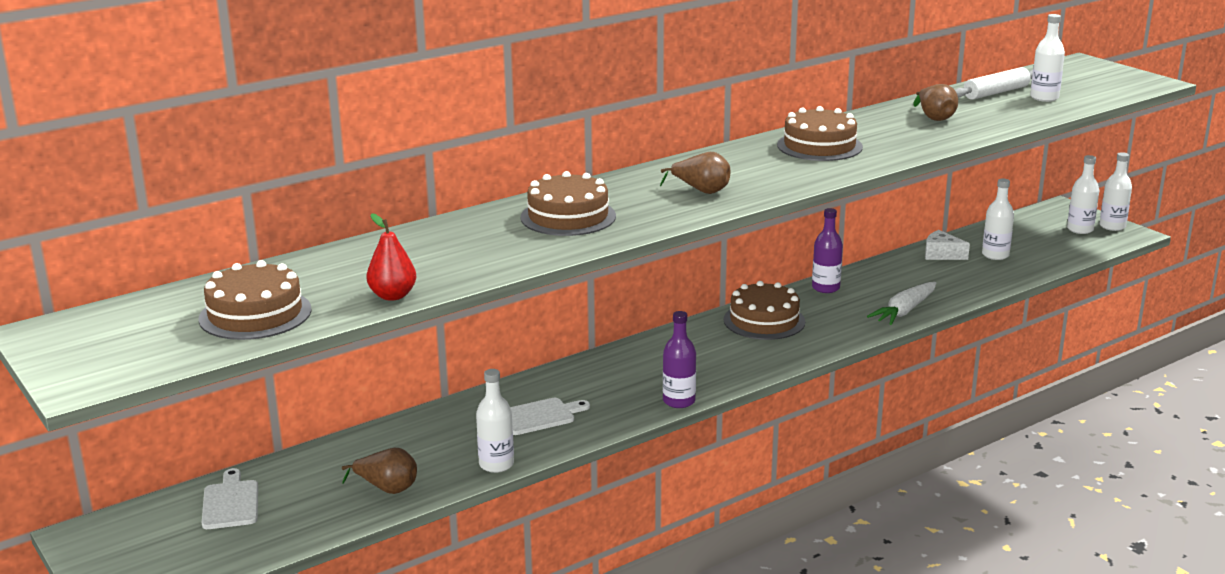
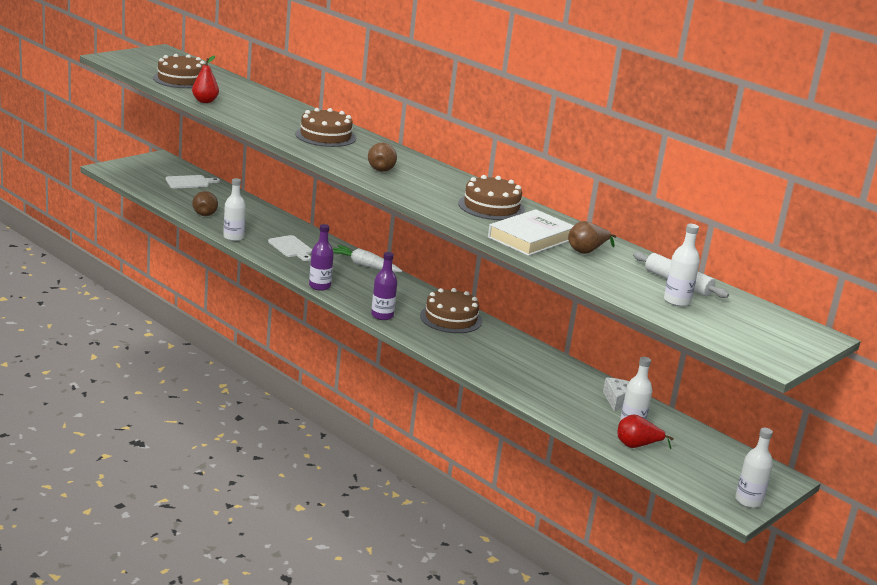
camera: 75 degrees right, 0 degrees up
purple bottle [812,208,843,293] -> purple bottle moved to [371,252,397,320]
white carrot [867,282,936,325] -> white carrot moved to [333,245,402,273]
white bottle [1067,155,1099,234] -> none
none -> white book [488,209,574,256]
none -> red pear [618,415,674,449]

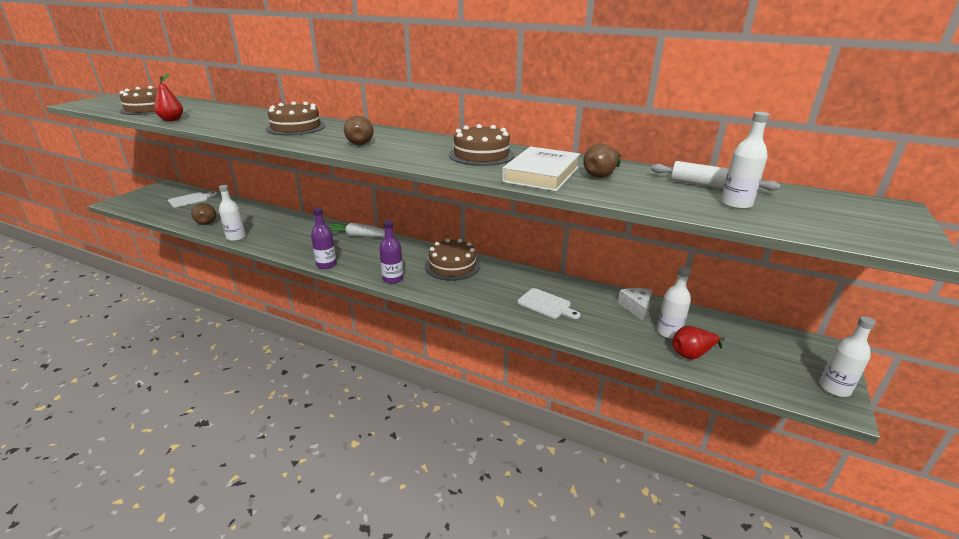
camera: 15 degrees left, 5 degrees up
white cutting board [268,235,312,261] -> white cutting board moved to [517,288,581,319]

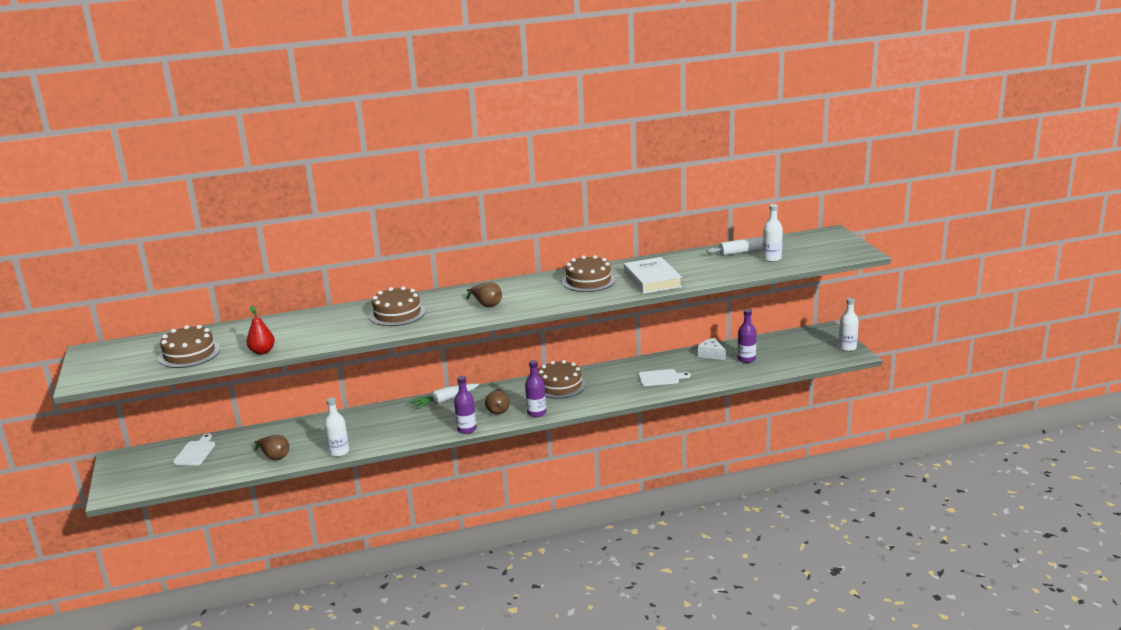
camera: 40 degrees left, 5 degrees down
brown pear [583,143,622,178] -> brown pear moved to [485,389,510,414]
white bottle [657,267,691,339] -> purple bottle [737,309,756,363]
red pear [672,326,725,360] -> none

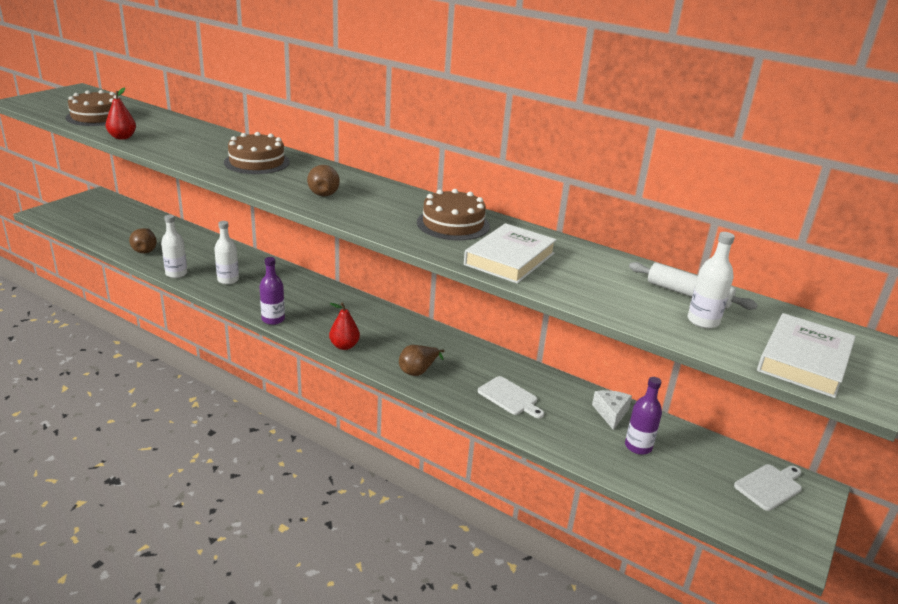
camera: 45 degrees right, 5 degrees up
white cutting board [173,434,215,466] -> white cutting board moved to [734,464,802,511]
white carrot [410,383,479,409] -> none
brown pear [485,389,510,414] -> brown pear moved to [399,345,444,376]
purple bottle [525,360,546,417] -> red pear [329,303,360,350]
brown cake [538,360,586,399] -> none
white bottle [838,298,859,351] -> white bottle moved to [214,221,239,285]
none -> white book [757,313,856,398]

